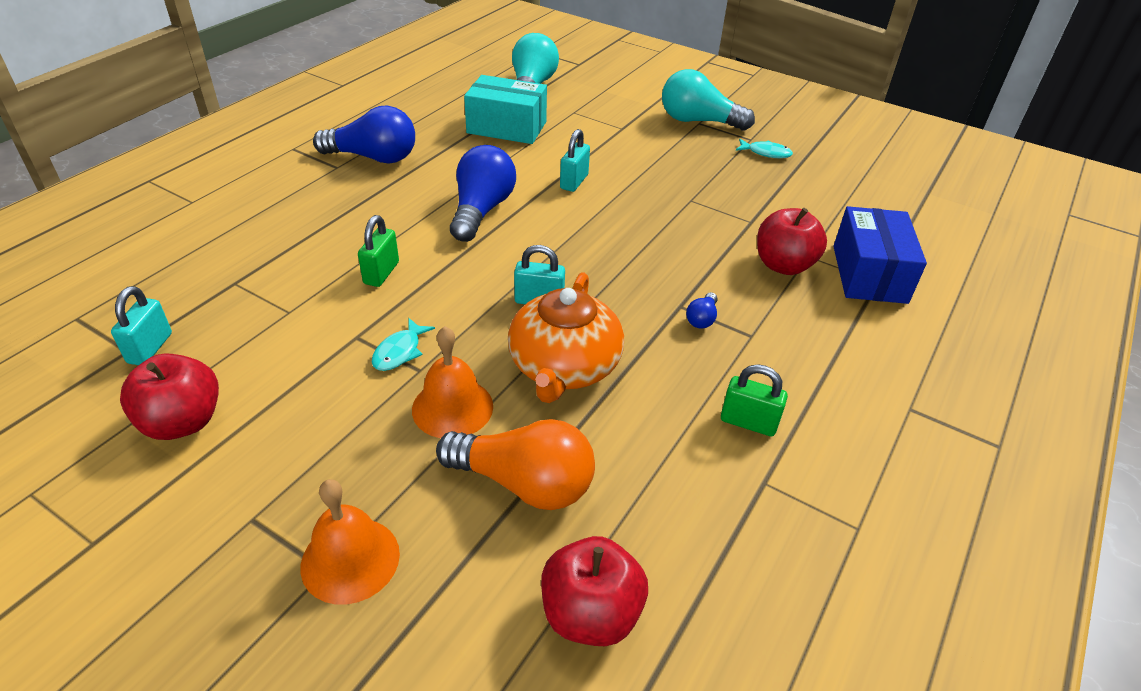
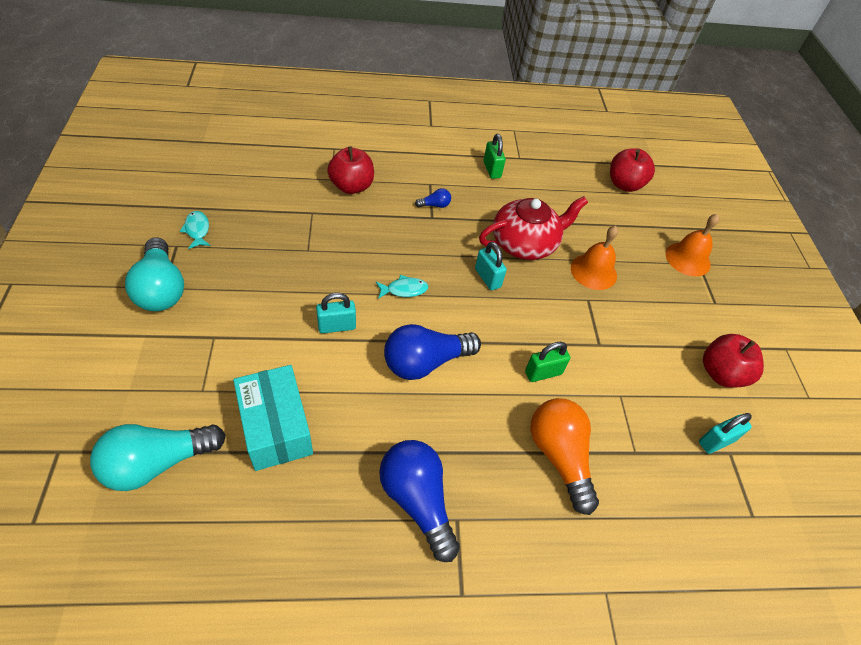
camera: 130 degrees left, 10 degrees up
turquoise fish [372,318,435,371] -> turquoise fish moved to [376,275,428,299]
orange light bulb [436,419,595,510] -> orange light bulb moved to [531,398,599,515]
orange teapot [508,272,624,403] -> red teapot [479,196,588,260]
blue box [833,206,927,304] -> none

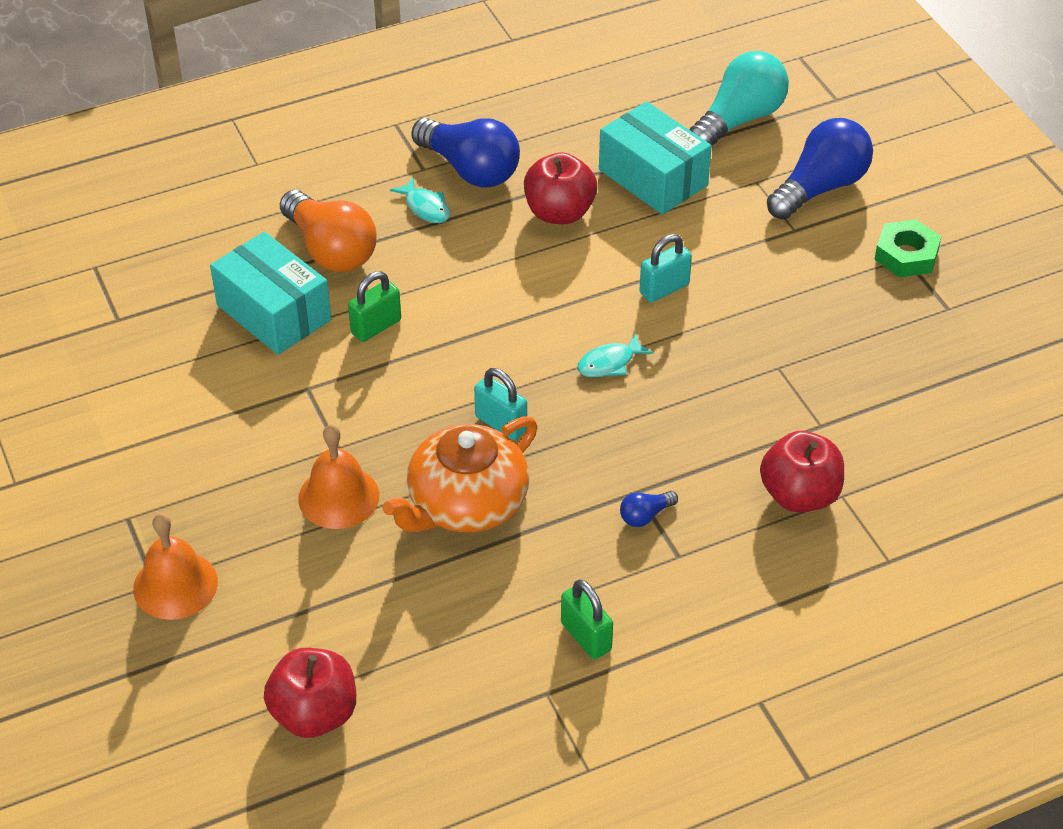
camera: 165 degrees right, 5 degrees down
turquoise light bulb [125,237,184,311] -> green nut [874,220,941,277]
turquoise fish [180,211,211,249] -> turquoise fish moved to [390,177,450,223]
blue light bulb [384,324,481,380] -> blue light bulb moved to [767,118,873,220]
red teapot [479,196,588,260] -> orange teapot [383,416,538,532]
turquoise padlock [699,413,752,454] -> none
red apple [703,334,764,388] -> red apple moved to [524,152,597,224]
none -> turquoise box [210,232,331,355]

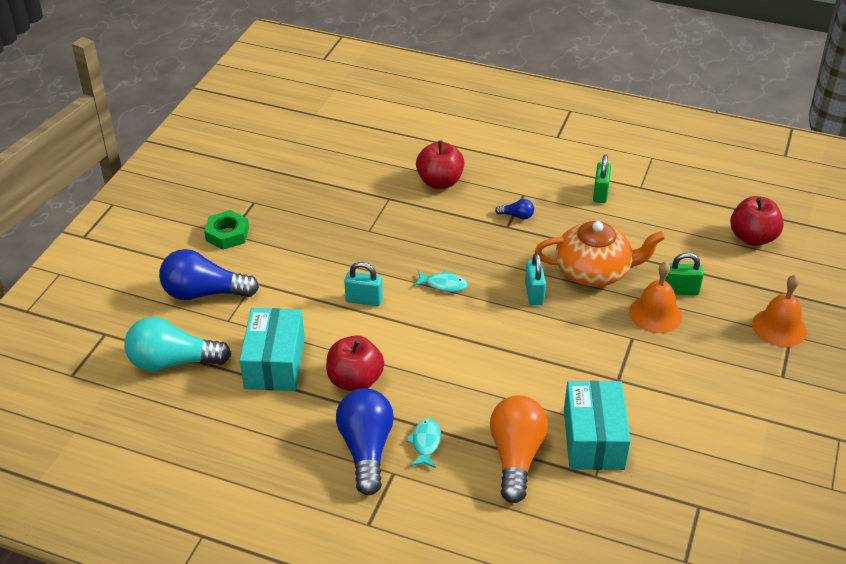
camera: 135 degrees left, 5 degrees down
green padlock [348,271,401,342] -> green padlock moved to [665,252,704,295]

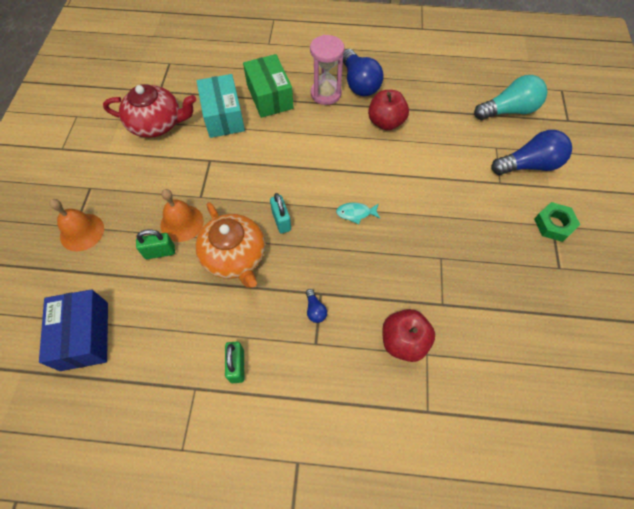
camera: 165 degrees right, 20 degrees up
turquoise box [239,308,305,391] -> none
turquoise padlock [344,262,383,306] -> none
turquoise fish [406,418,441,468] -> pink hourglass [310,35,344,105]
orange light bulb [490,395,548,503] -> green box [243,54,294,118]
blue light bulb [495,199,534,220] -> blue light bulb turned 105 degrees counterclockwise [306,289,327,323]
orange teapot [535,221,665,287] -> orange teapot turned 105 degrees counterclockwise [195,202,265,288]
red apple [730,196,784,246] -> blue box [39,289,108,371]
none -> red teapot [103,84,196,138]

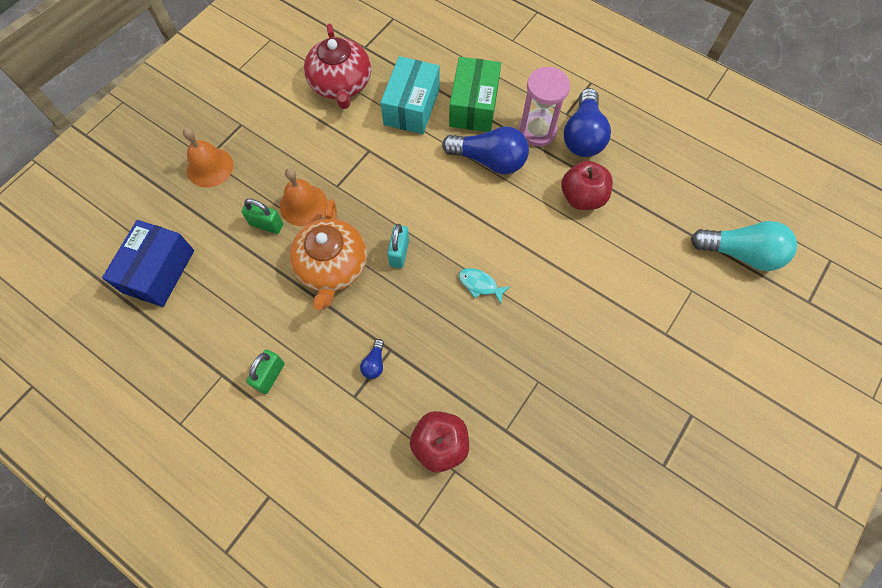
camera: 30 degrees right, 5 degrees up
red teapot [103,84,196,138] -> red teapot turned 45 degrees clockwise [304,24,371,109]
blue light bulb [492,130,572,175] -> blue light bulb moved to [442,126,529,174]
green nut [534,202,581,242] -> none

